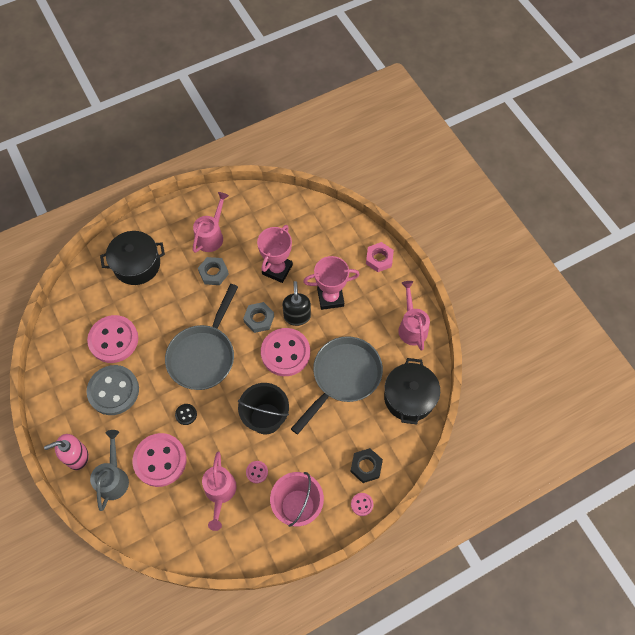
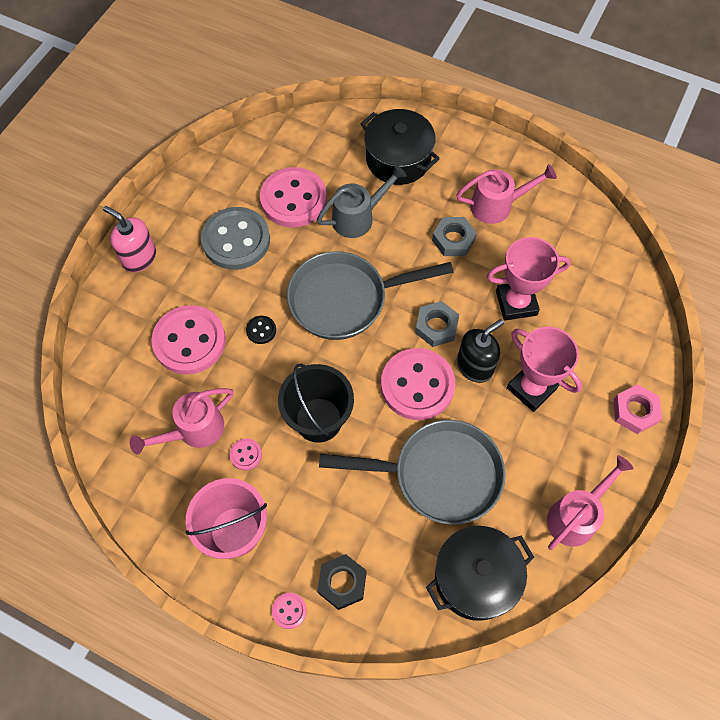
camera: 55 degrees right, 0 degrees up
grey watering can [90,430,129,511] -> grey watering can moved to [317,164,407,238]

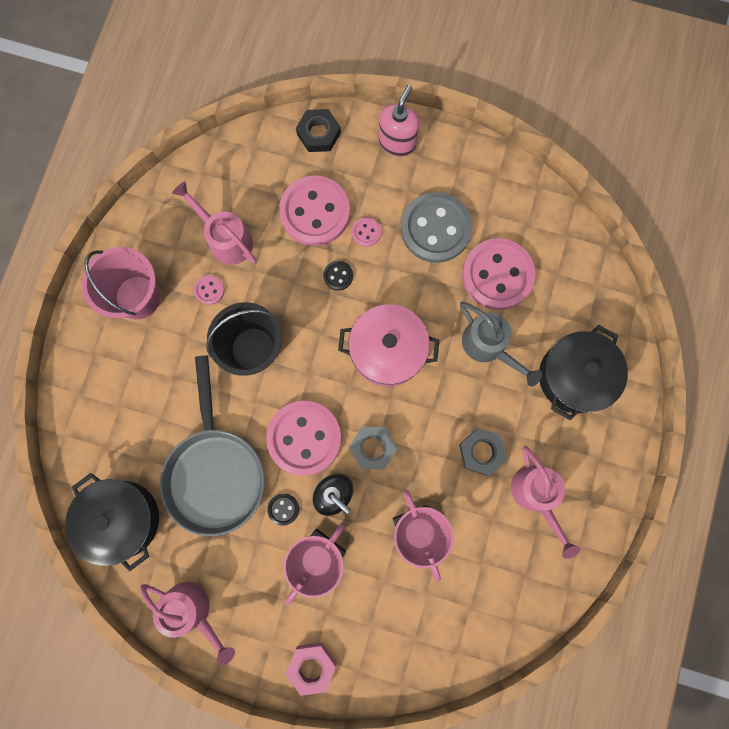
camera: 80 degrees right, 15 degrees up
pink button [272,593,307,629] -> pink button moved to [352,217,381,247]
grey pan [287,251,454,340] -> pink pot [338,305,439,387]
black nut [317,554,367,610] -> black nut moved to [296,109,341,152]
none -> black button [267,493,299,526]

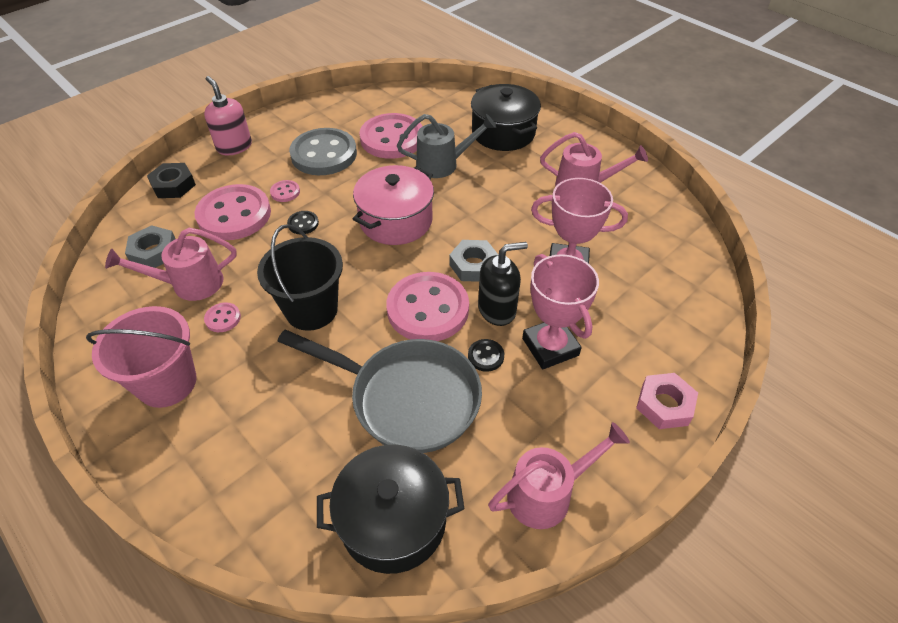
camera: 60 degrees left, 30 degrees down
grey nut [459,428,507,476] -> grey nut moved to [125,225,176,268]

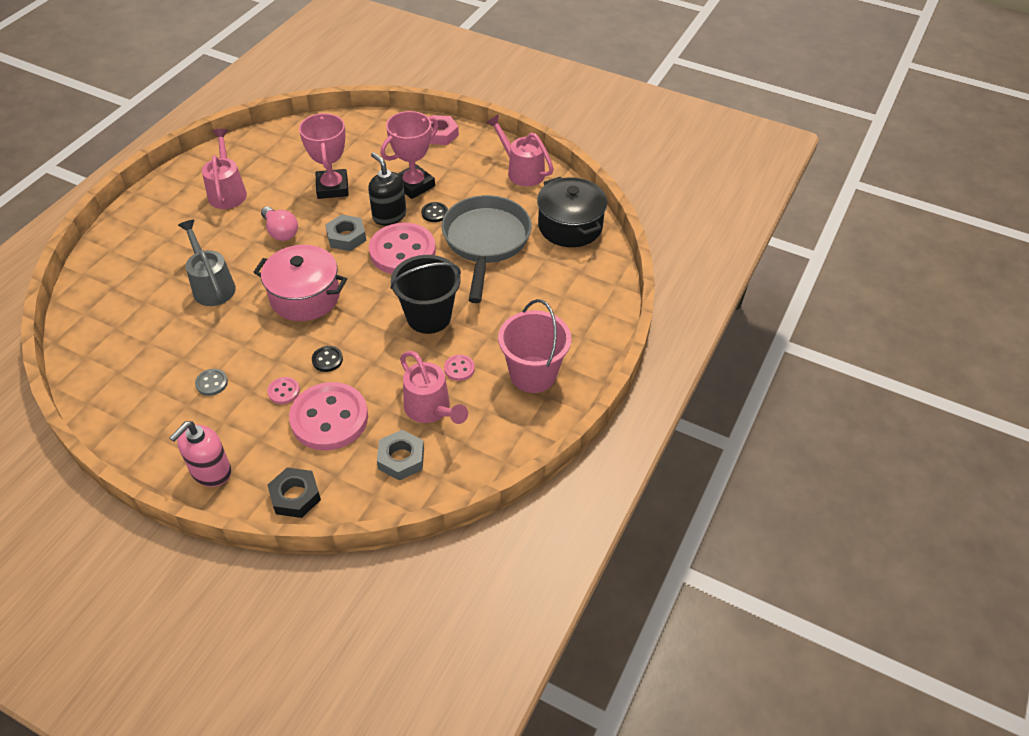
camera: 110 degrees left, 0 degrees up
grey button [289,128,357,175] -> grey button [195,369,228,396], size x0.42
pink button [359,113,422,159] -> none
black pot [471,84,541,151] -> none
none -> pink light bulb [261,206,298,241]

